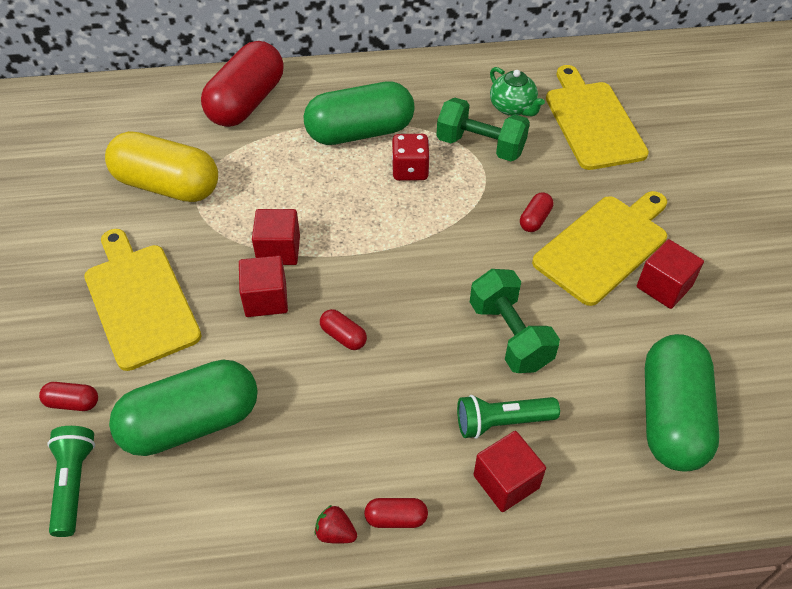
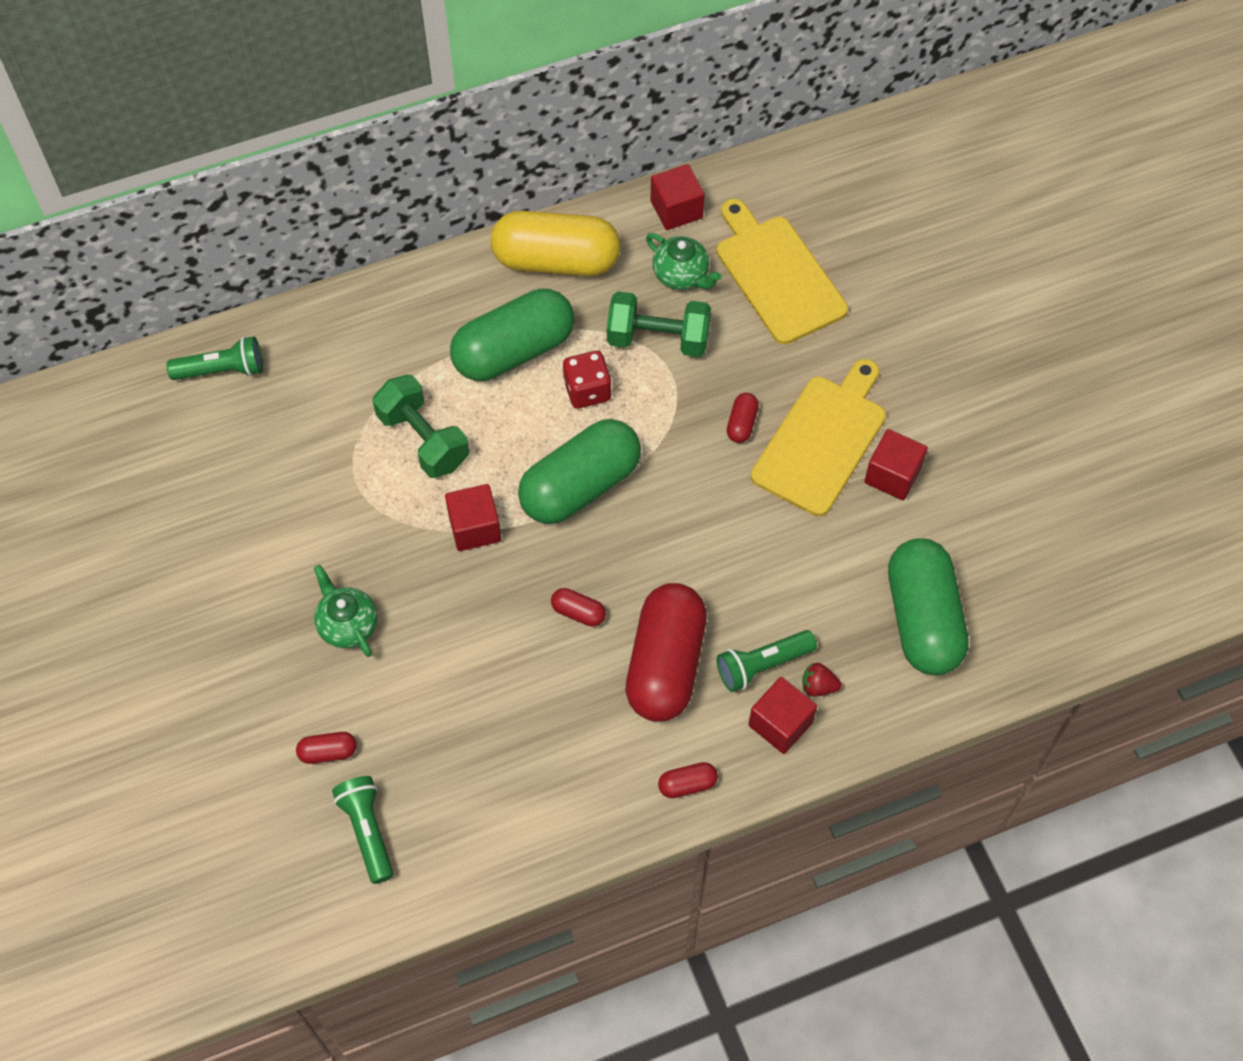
camera: 15 degrees left, 10 degrees up
yellow cutting board [84,229,201,371] -> green teapot [314,565,378,657]
yellow capsule [105,131,218,202] -> yellow capsule moved to [491,211,620,276]
green capsule [109,360,258,456] -> green capsule moved to [518,419,641,524]
red capsule [201,41,284,127] -> red capsule moved to [626,583,707,722]
red cube [239,256,288,317] -> red cube moved to [651,164,705,230]
red strawberry [315,505,357,544] -> red strawberry moved to [802,663,842,697]
green dumbbell [470,269,560,373] -> green dumbbell moved to [373,375,469,478]
none -> green flashlight [166,337,263,380]

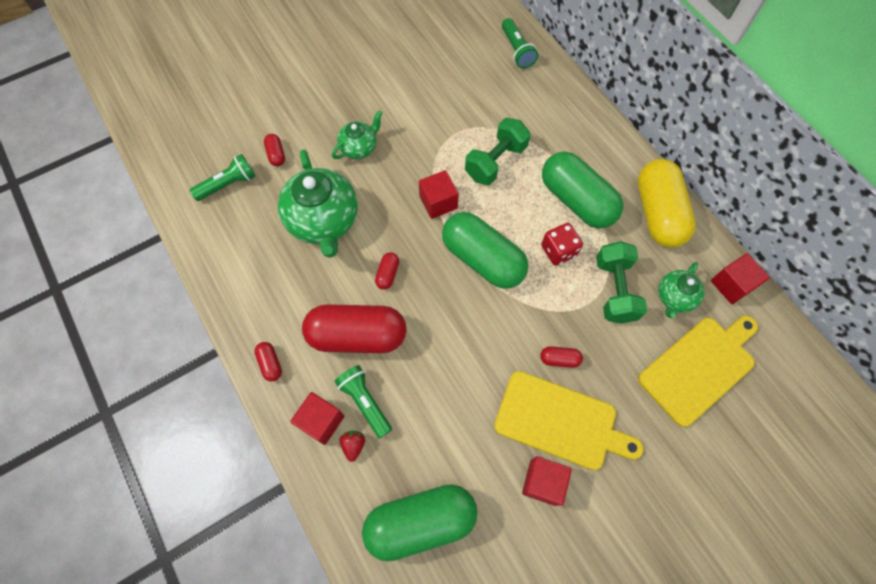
camera: 80 degrees right, 5 degrees up
none -> green teapot [278,149,358,258]

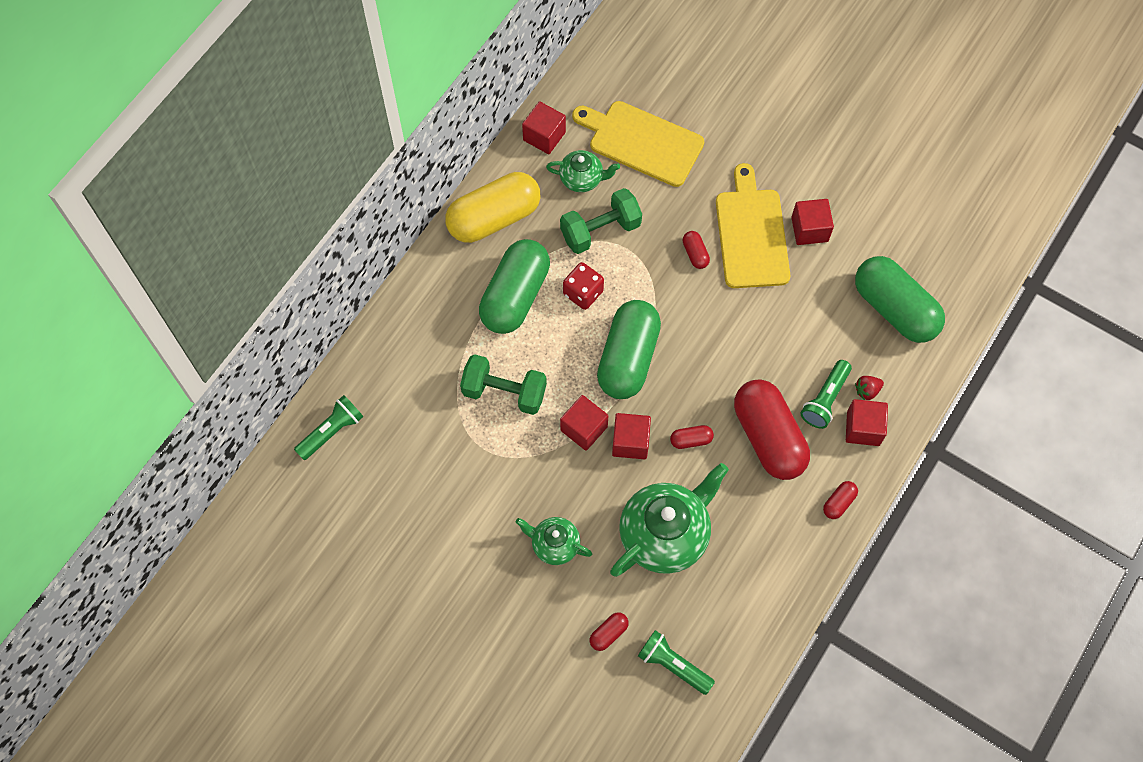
camera: 115 degrees left, 0 degrees up
none -> red cube [612,413,651,459]

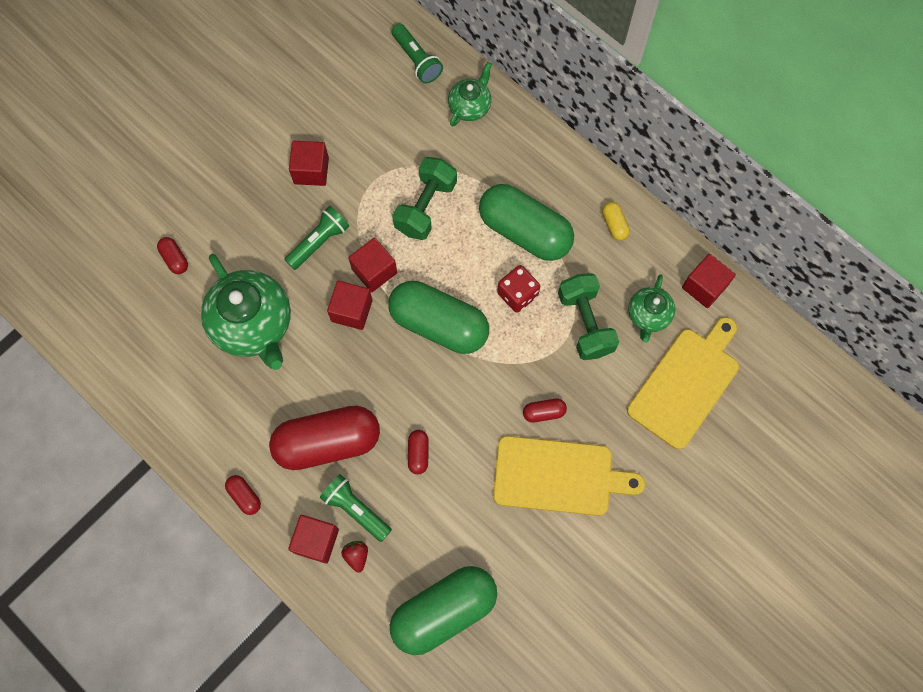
camera: 100 degrees right, 5 degrees up
yellow capsule [445,172,541,243] -> yellow capsule [602,202,630,241], size x0.41
green teapot [516,517,592,565] -> green teapot moved to [448,62,492,127]
green flashlight [638,630,715,695] -> green flashlight moved to [284,206,349,270]
red capsule [670,425,714,449] -> red capsule moved to [408,430,429,474]
red cube [791,199,834,245] -> red cube moved to [289,141,329,186]

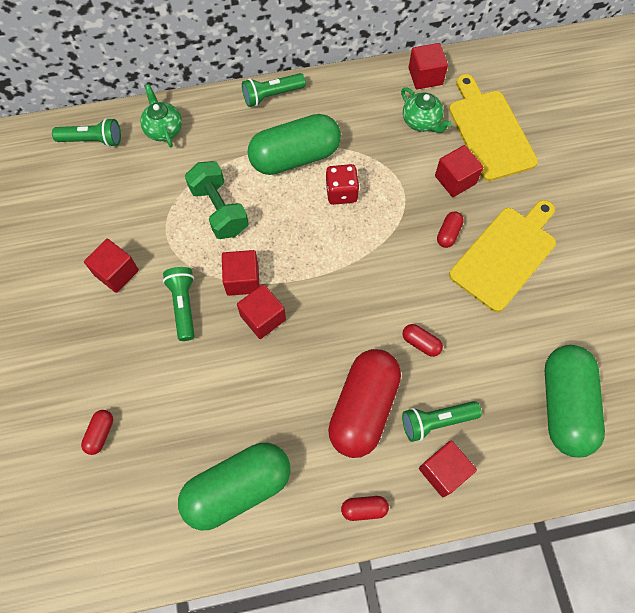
camera: 55 degrees left, 5 degrees down
red capsule [157,237,188,274] -> red capsule turned 75 degrees counterclockwise [81,410,113,455]
green teapot [201,254,291,370] -> none
red strawberry [341,541,368,573] -> none
green capsule [388,281,489,354] -> green capsule moved to [178,443,290,530]
green dumbbell [558,273,619,360] -> none
yellow capsule [602,202,630,241] -> none
none -> green flashlight [242,73,306,107]
none -> red cube [435,145,483,197]

